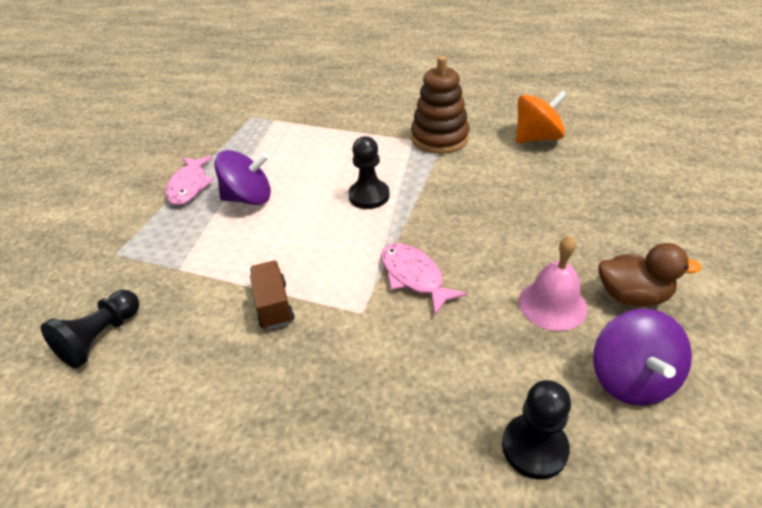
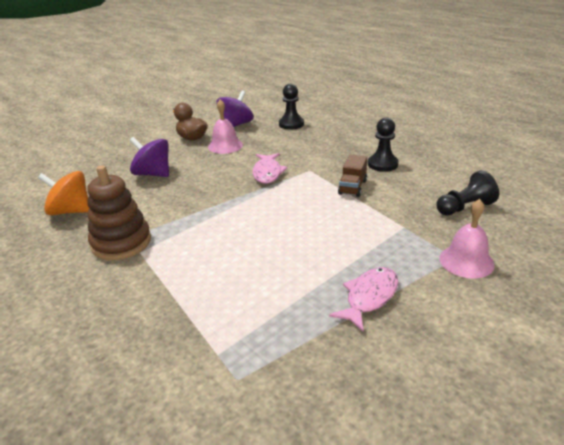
camera: 145 degrees left, 10 degrees down
purple spinning top [215,150,271,205] -> purple spinning top moved to [130,137,169,177]
black pawn [348,136,390,209] -> black pawn moved to [368,118,399,172]
none -> pink bell [439,199,495,278]

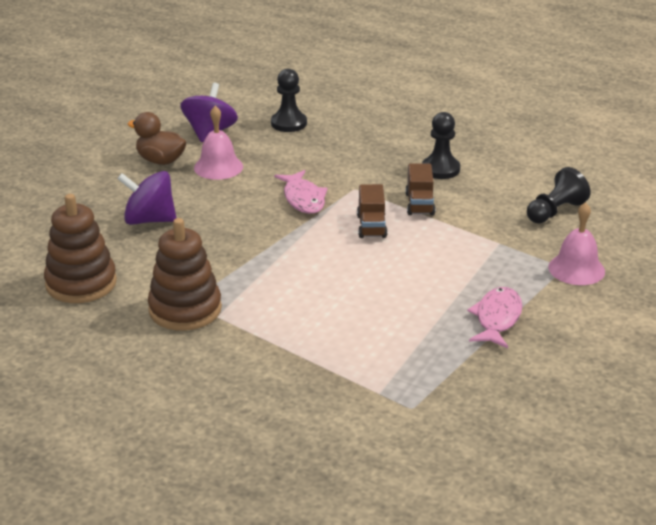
camera: 20 degrees left, 0 degrees up
orange spinning top [38,171,89,216] -> brown stacking toy [44,194,117,303]
none -> brown truck [357,184,387,238]

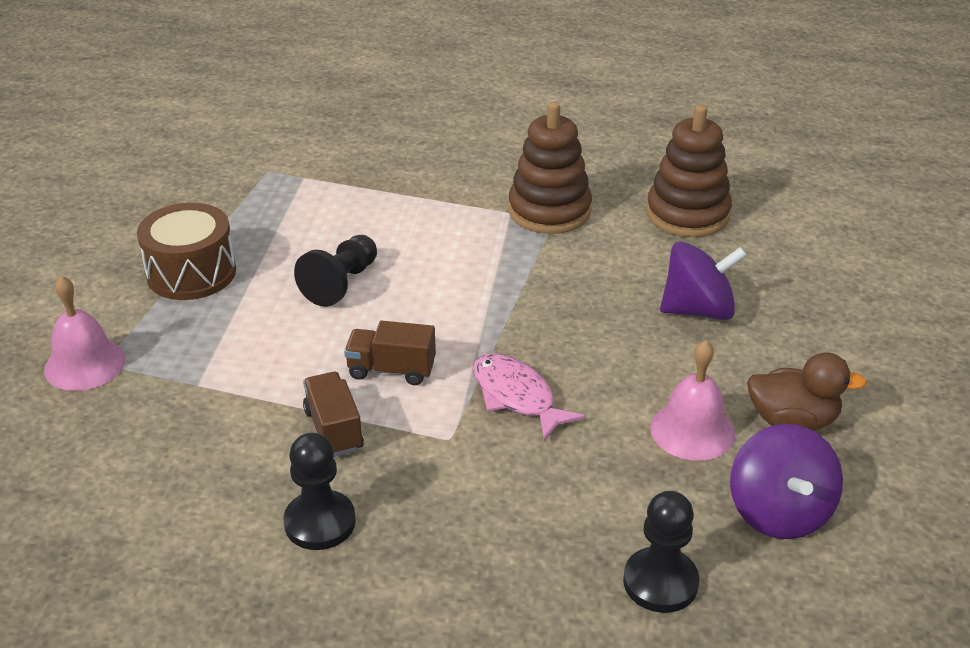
camera: 160 degrees right, 5 degrees up
brown truck [357,184,387,238] -> brown truck turned 60 degrees counterclockwise [344,321,436,385]
pink fish [467,287,522,348] -> brown drum [137,203,236,300]
black pawn [527,167,590,223] -> black pawn moved to [294,235,377,307]

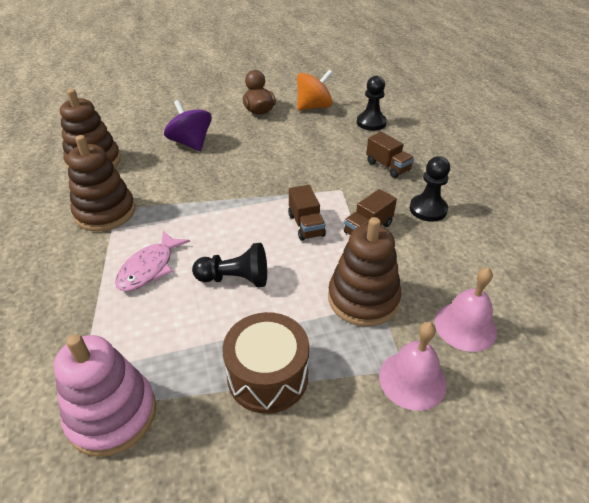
camera: 115 degrees left, 5 degrees up
pink fish [473,353,585,441] -> pink fish moved to [115,231,190,292]
pink bell [650,340,735,461] -> pink bell moved to [435,267,497,352]
purple spinning top [730,424,843,539] -> orange spinning top [297,69,333,111]
none -> pink stacking toy [54,334,156,457]
none -> brown stacking toy [328,217,401,326]
none -> brown truck [366,132,414,178]

